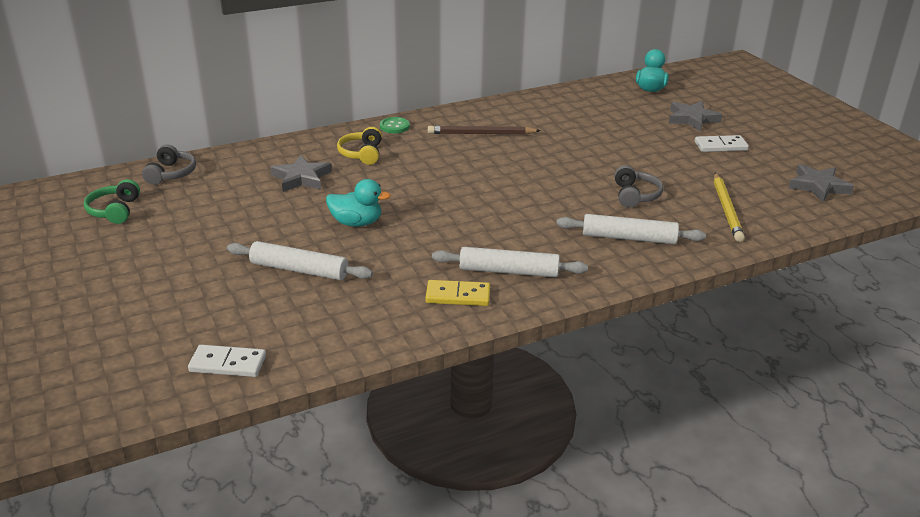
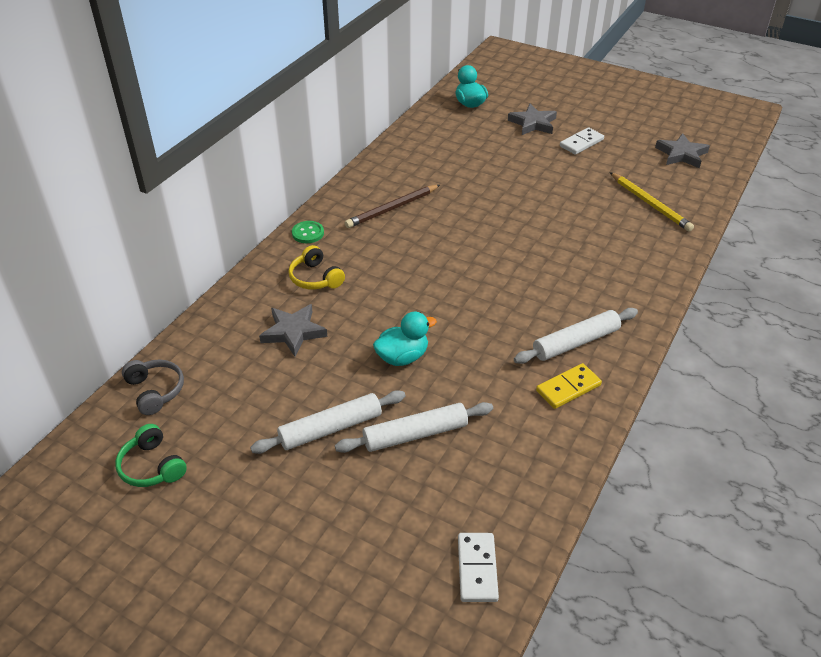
camera: 35 degrees left, 10 degrees up
white domino [188,345,266,377] -> white domino turned 60 degrees counterclockwise [458,533,499,602]
white rolling pin [556,214,706,244] -> white rolling pin moved to [250,390,406,454]
grey headphones [614,165,663,208] -> none

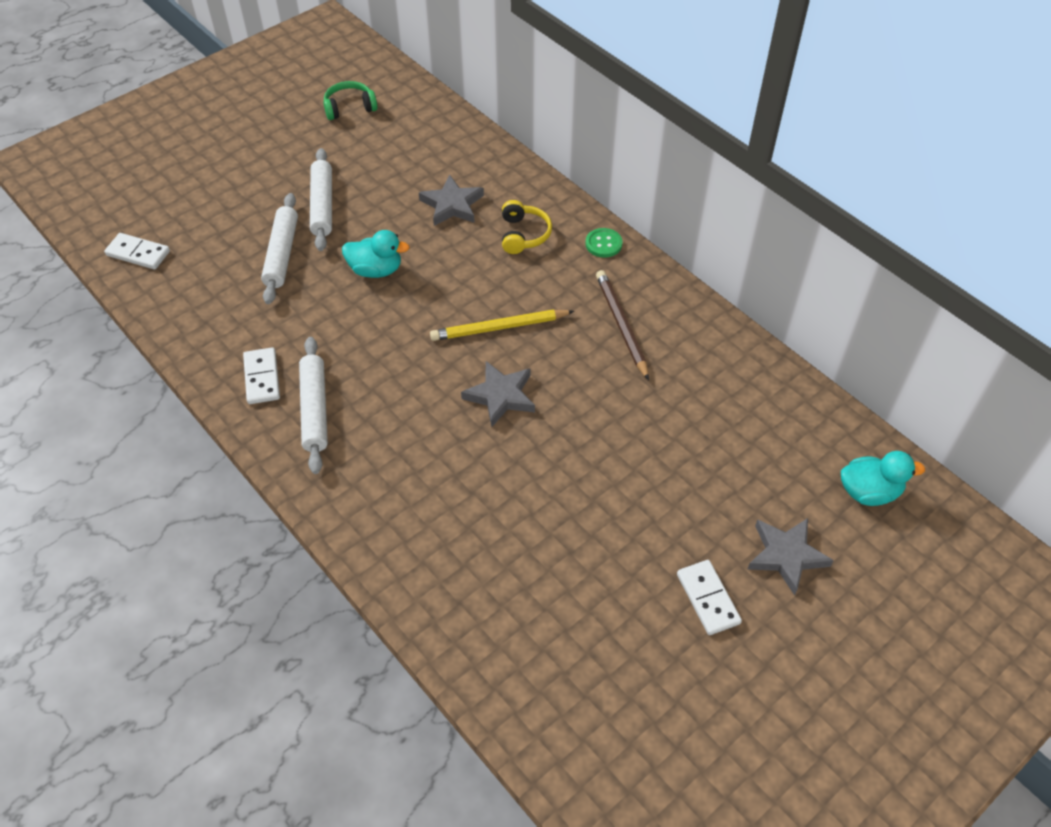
camera: 110 degrees right, 10 degrees up
grey headphones [122,360,184,415] -> none
yellow headphones [289,245,345,289] -> yellow headphones turned 105 degrees clockwise [502,200,552,254]
turquoise duck [373,312,437,366] -> turquoise duck turned 75 degrees counterclockwise [342,230,410,278]
yellow domino [536,363,602,409] -> white domino [243,347,280,404]
yellow pencil [610,172,694,232] -> yellow pencil moved to [430,309,574,341]
grey star [655,133,710,168] -> grey star moved to [461,361,535,427]

